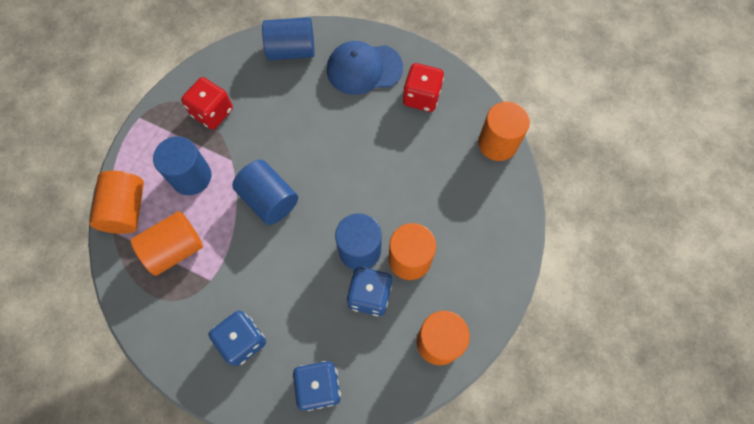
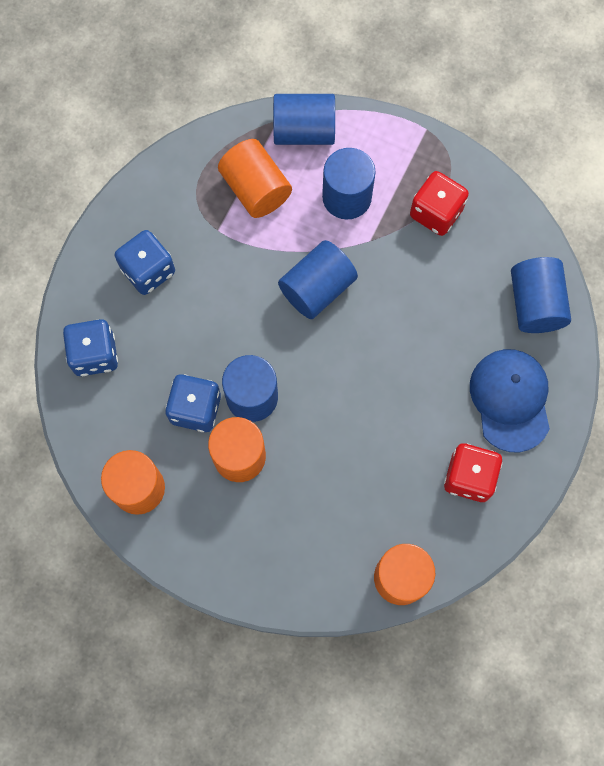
camera: 90 degrees right, 5 degrees up
orange cylinder [89,171,144,234] -> blue cylinder [273,94,335,145]

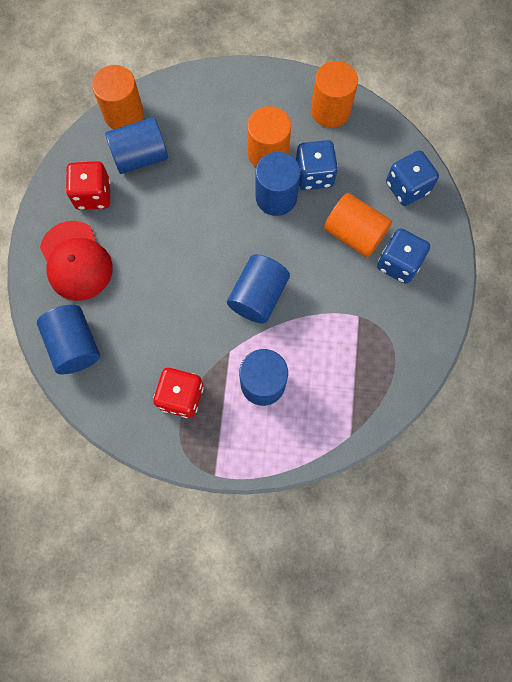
camera: 160 degrees right, 0 degrees up
orange cylinder [218,139,292,218] -> orange cylinder moved to [324,193,392,258]
blue cylinder [273,94,335,145] -> blue cylinder moved to [105,117,168,174]
blue cap [470,349,550,452] -> red cap [40,221,113,301]

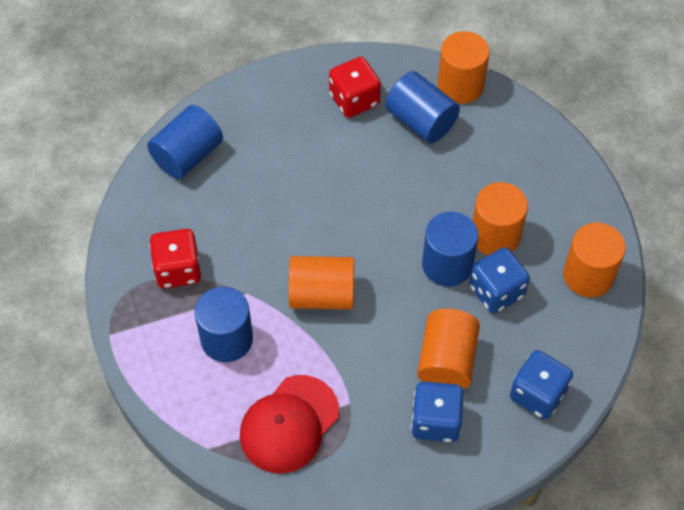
camera: 65 degrees right, 15 degrees down
red cap [40,221,113,301] -> red cap moved to [240,375,339,473]
blue cylinder [227,254,290,324] -> orange cylinder [288,256,354,309]

